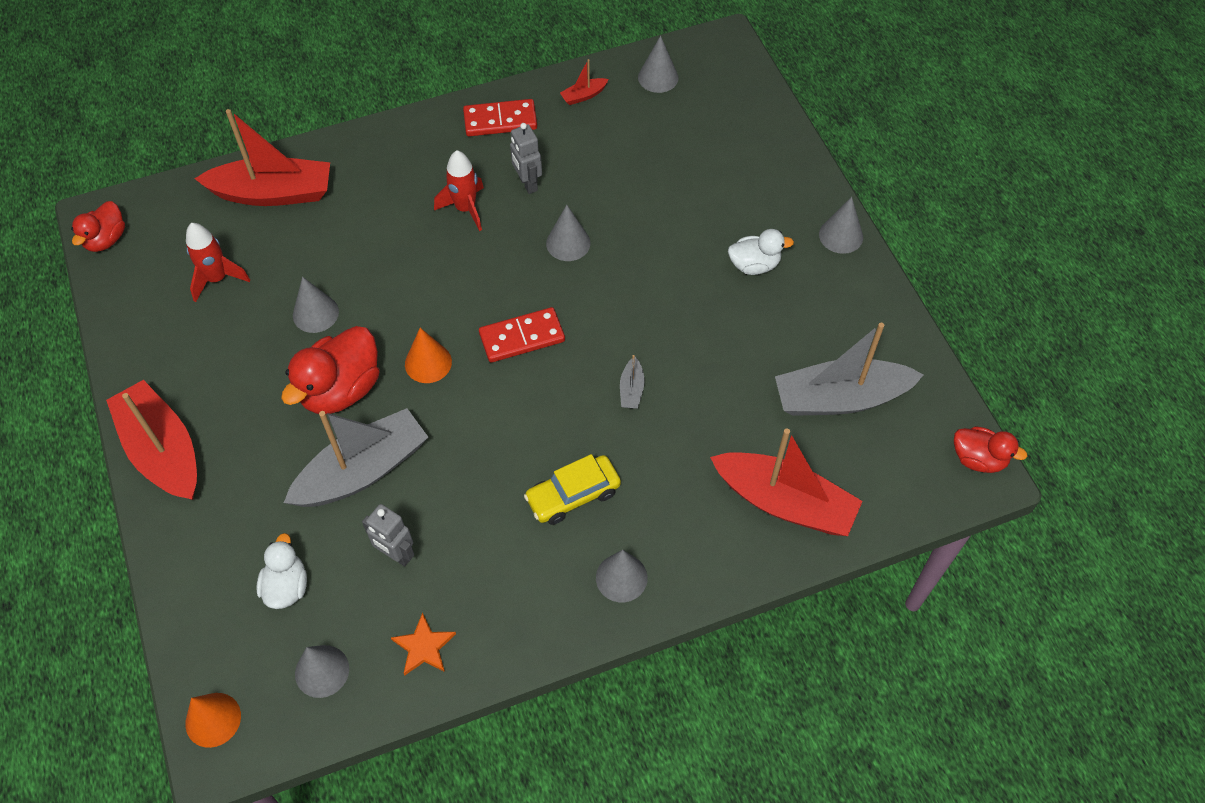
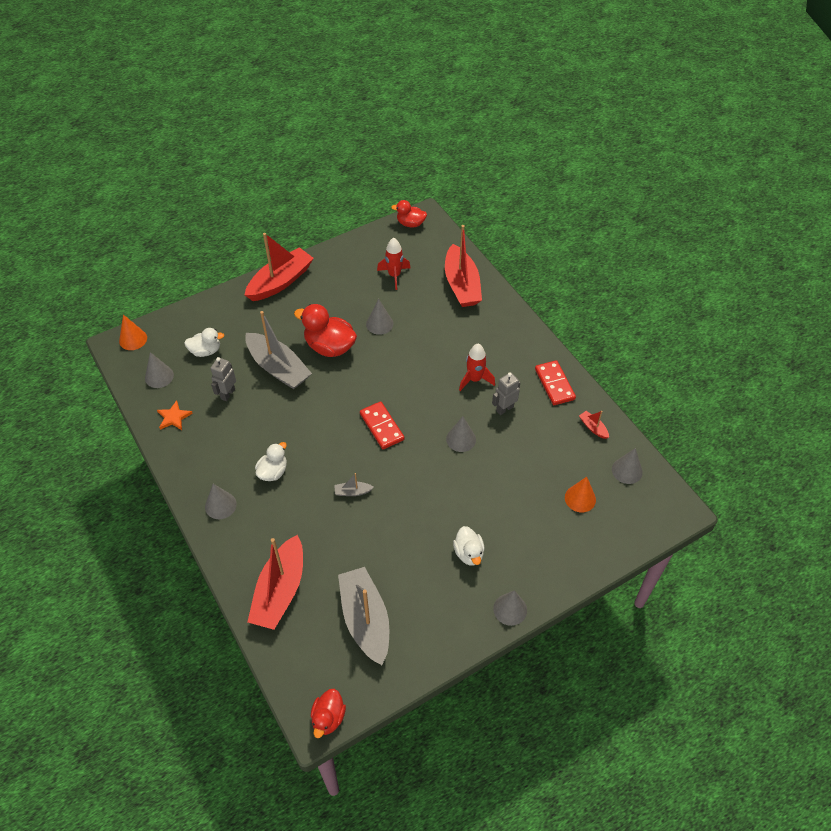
camera: 80 degrees right, 5 degrees down
orange cone [405,328,452,383] -> orange cone moved to [565,477,596,512]
yellow car [524,454,621,525] -> white duck [255,442,287,481]

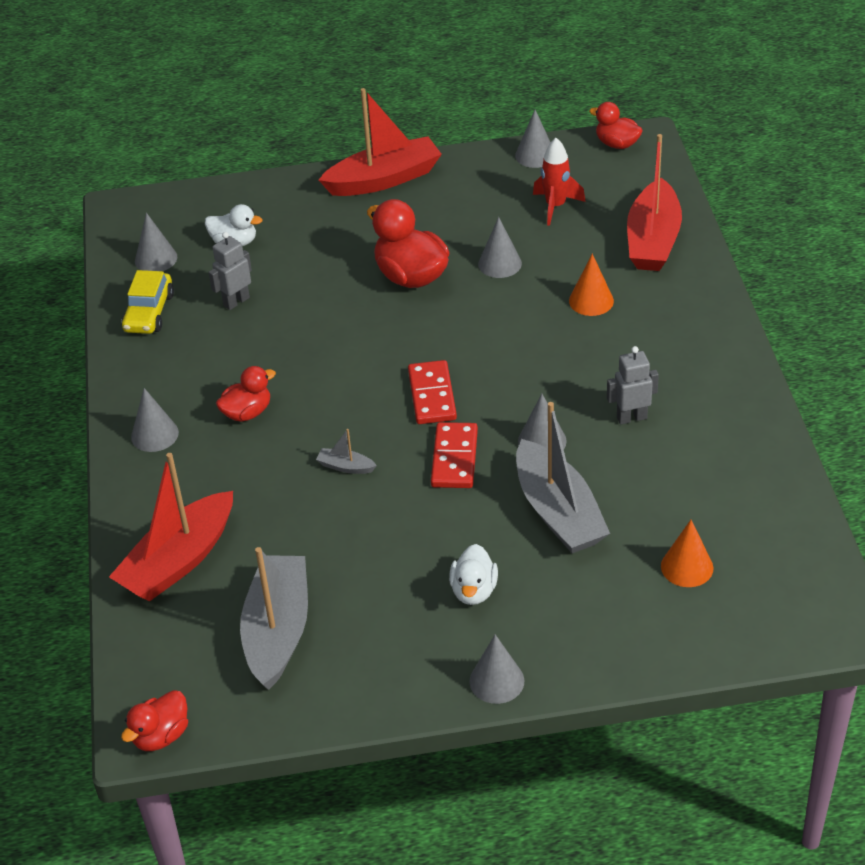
camera: 25 degrees right, 10 degrees down
orange cone [119,314,147,350] -> orange cone moved to [569,254,614,316]
orange star [157,400,193,430] -> yellow car [121,270,174,334]
grey boat [245,311,312,389] -> grey boat moved to [516,402,610,553]
white duck [255,442,287,481] -> red duck [216,366,276,422]
red rocket [459,344,495,391] -> none
red domino [535,360,576,405] -> red domino moved to [431,422,478,488]
red boat [579,411,609,439] -> none
grey cone [612,448,643,484] -> grey cone moved to [515,110,551,168]

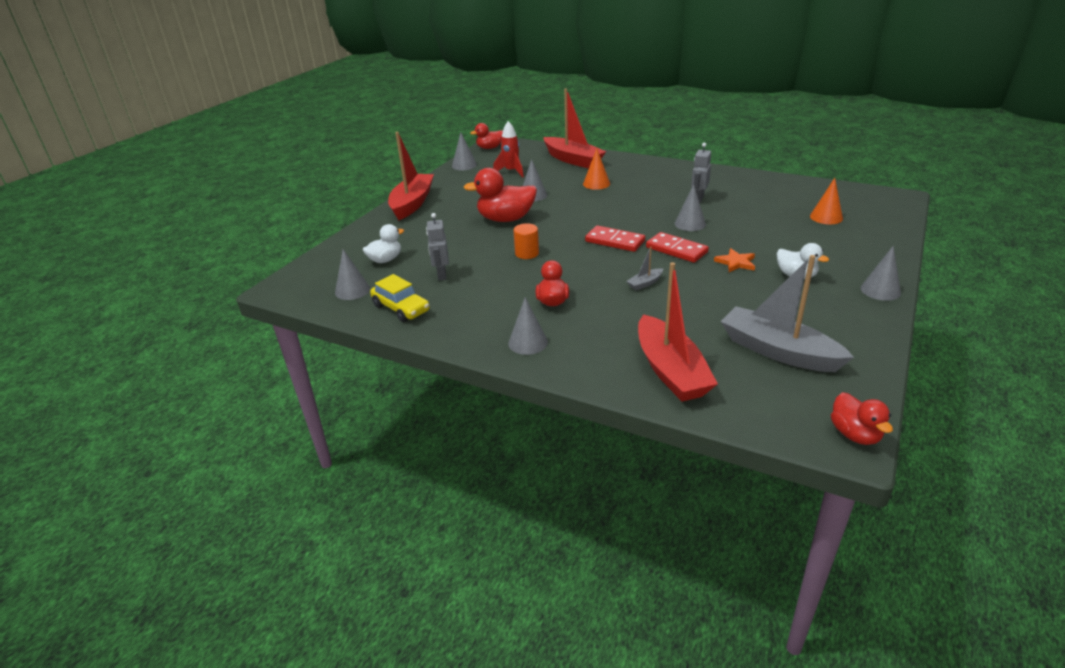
camera: 55 degrees left, 10 degrees down
grey boat [516,402,610,553] -> none
none -> orange cylinder [513,223,539,259]
none -> orange star [714,248,755,272]

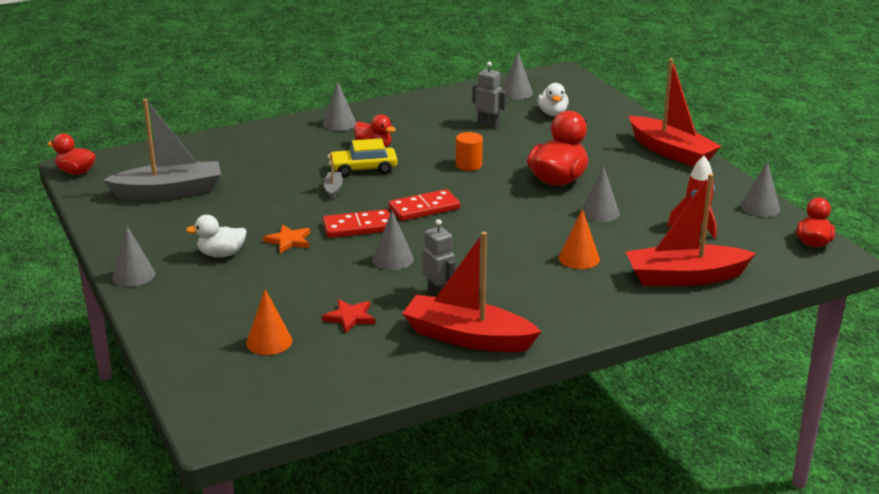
camera: 125 degrees right, 5 degrees down
yellow car [370,274,430,322] -> yellow car moved to [328,138,398,177]
red boat [638,262,718,402] -> red boat moved to [402,232,541,352]
none -> red star [322,299,375,333]

